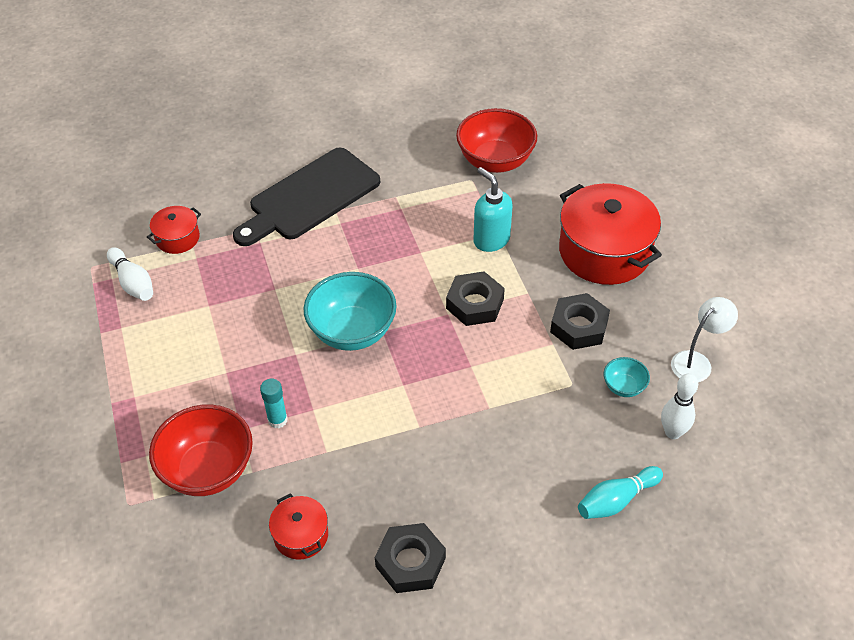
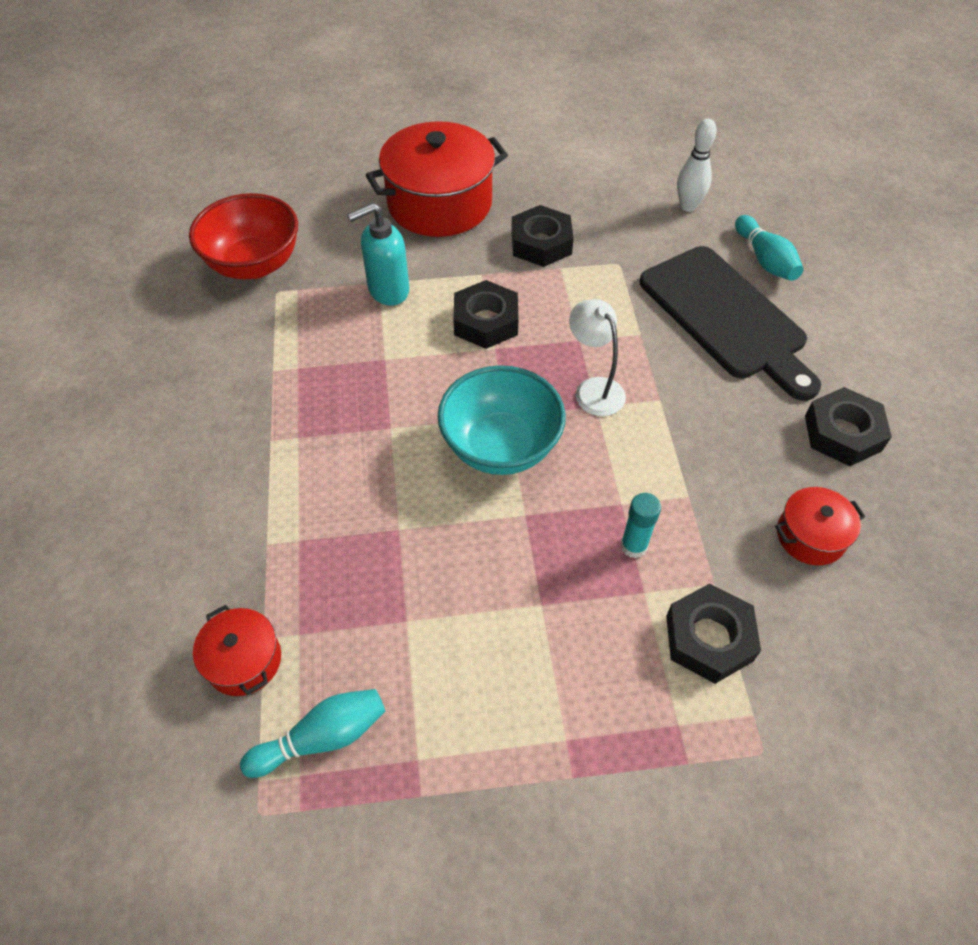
camera: 80 degrees left, 5 degrees up
white bowling pin [107,247,153,301] -> turquoise bowling pin [240,689,385,778]
red bowl [149,404,253,496] -> black nut [666,583,761,684]
black cutting board [233,148,381,246] -> black cutting board moved to [640,246,821,401]
turquoise bowl [604,357,650,397] -> none
white lamp [671,297,738,382] -> white lamp moved to [569,299,626,416]

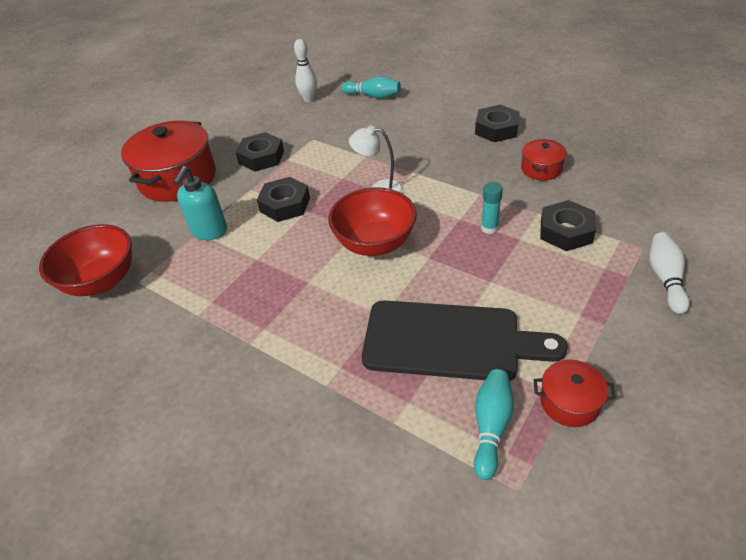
camera: 45 degrees left, 10 degrees down
red pot [193,605,281,696] -> red pot moved to [534,360,616,427]
turquoise bowl [438,365,566,475] -> red bowl [328,187,417,256]
black cutting board [640,246,821,401] -> black cutting board moved to [362,300,568,381]
none -> white bowling pin [649,232,690,314]

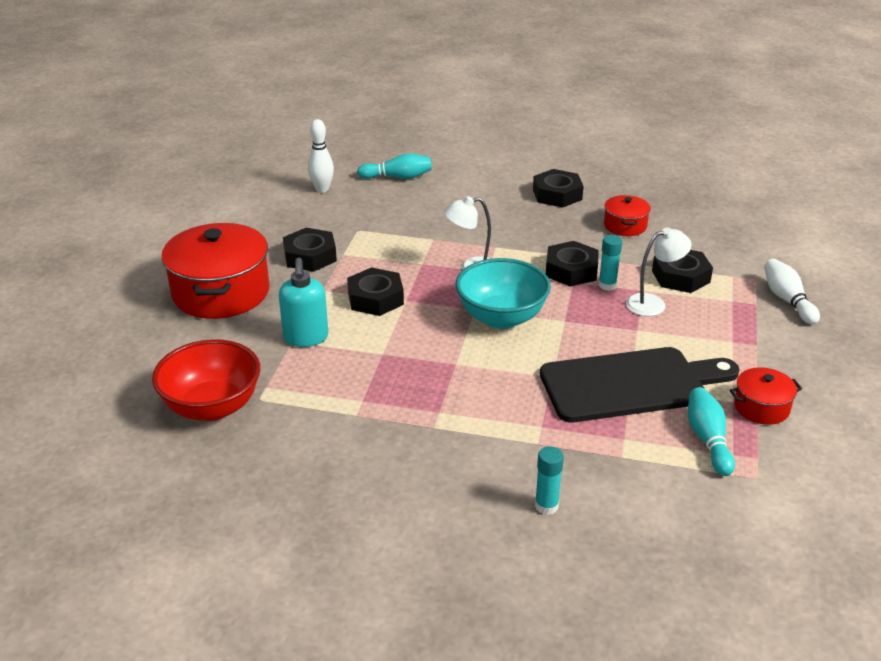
camera: 25 degrees left, 10 degrees down
red bowl [328,187,417,256] -> turquoise bowl [456,258,551,329]
none -> turquoise glue stick [535,446,564,515]
none -> black nut [546,241,599,287]
none -> white lamp [626,228,692,316]

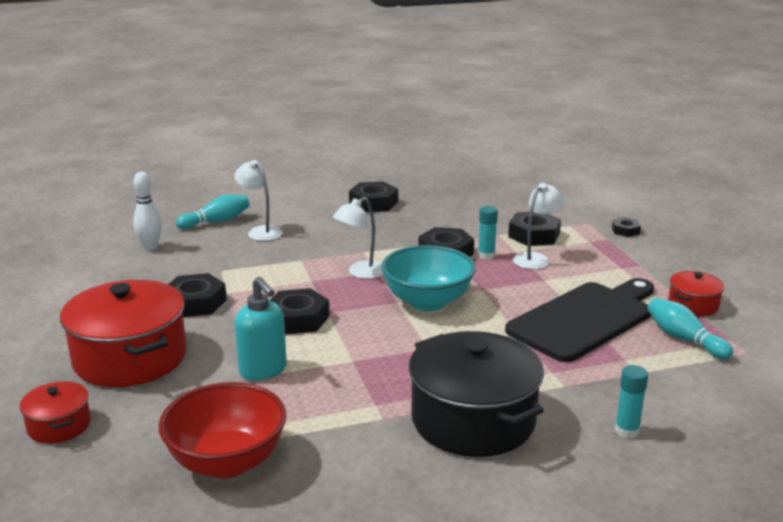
camera: 30 degrees left, 10 degrees down
red pot [604,195,651,236] -> red pot moved to [20,381,91,444]
white bowling pin [764,259,820,324] -> black nut [612,217,641,237]
none -> white lamp [234,160,282,241]
none -> black pot [408,331,544,457]

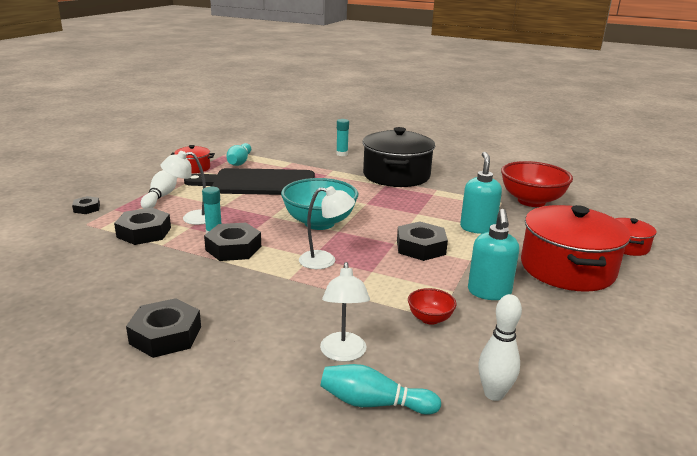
camera: 140 degrees left, 0 degrees up
black nut [168,273,227,317] -> turquoise soap dispenser [468,209,519,300]
none -> white bowling pin [141,170,177,209]
none -> red bowl [408,288,456,325]

